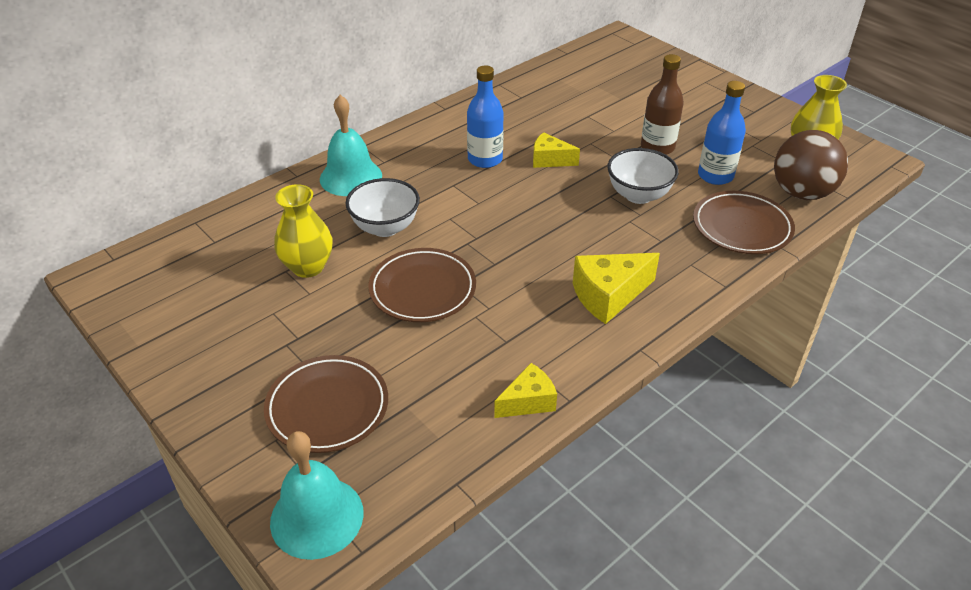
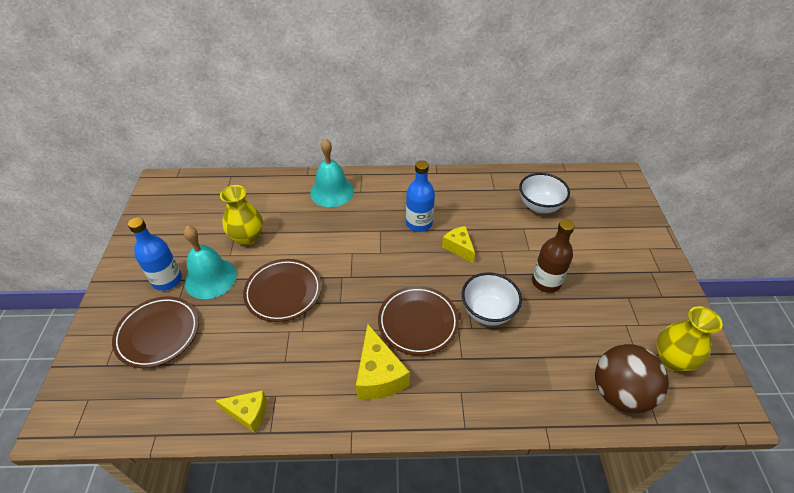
camera: 40 degrees right, 5 degrees up
turquoise bell [270,431,364,560] -> turquoise bell moved to [183,226,237,299]
white bowl [345,178,420,237] -> white bowl moved to [519,173,570,213]
yellow cheese [573,253,660,324] -> yellow cheese turned 120 degrees counterclockwise [356,324,410,400]
brown plate [693,191,795,254] -> brown plate moved to [378,286,459,355]
blue bottle [698,81,746,185] -> blue bottle moved to [128,217,182,291]

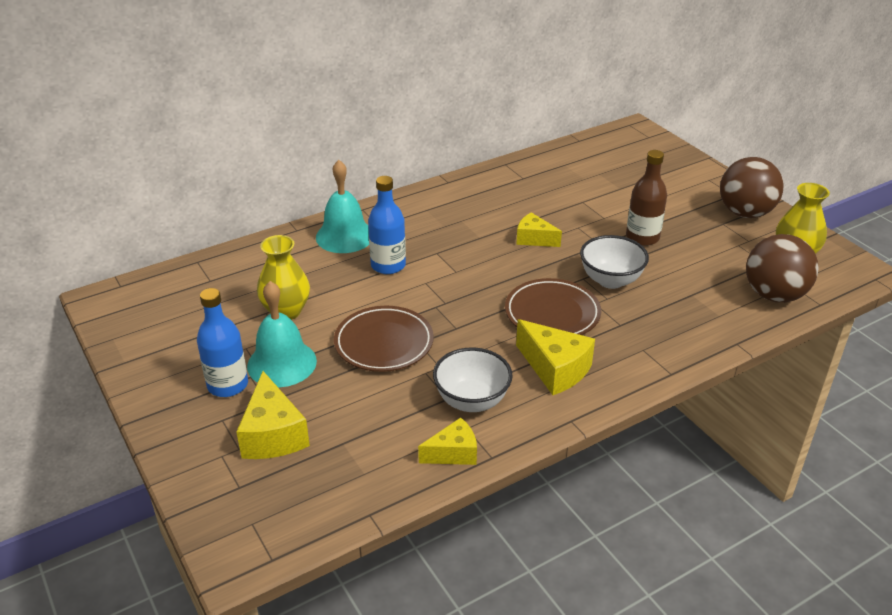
camera: 30 degrees left, 10 degrees down
brown plate [112,296,199,368] -> yellow cheese [236,371,310,459]
blue bottle [406,160,435,232] -> blue bottle moved to [368,176,406,274]
white bowl [519,173,570,213] -> white bowl moved to [433,347,513,412]
none -> brown ball [720,157,784,218]

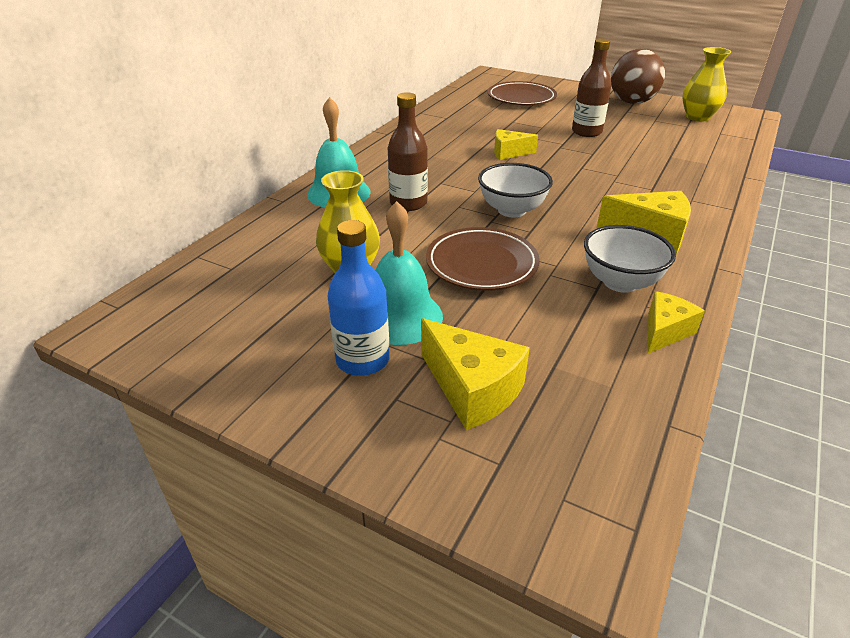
camera: 30 degrees left, 0 degrees up
blue bottle [368,176,406,274] -> brown bottle [388,92,428,211]
brown plate [505,278,601,335] -> brown plate moved to [488,81,557,105]
white bowl [580,235,649,289] -> white bowl moved to [478,163,553,218]
brown ball [746,234,819,303] -> none

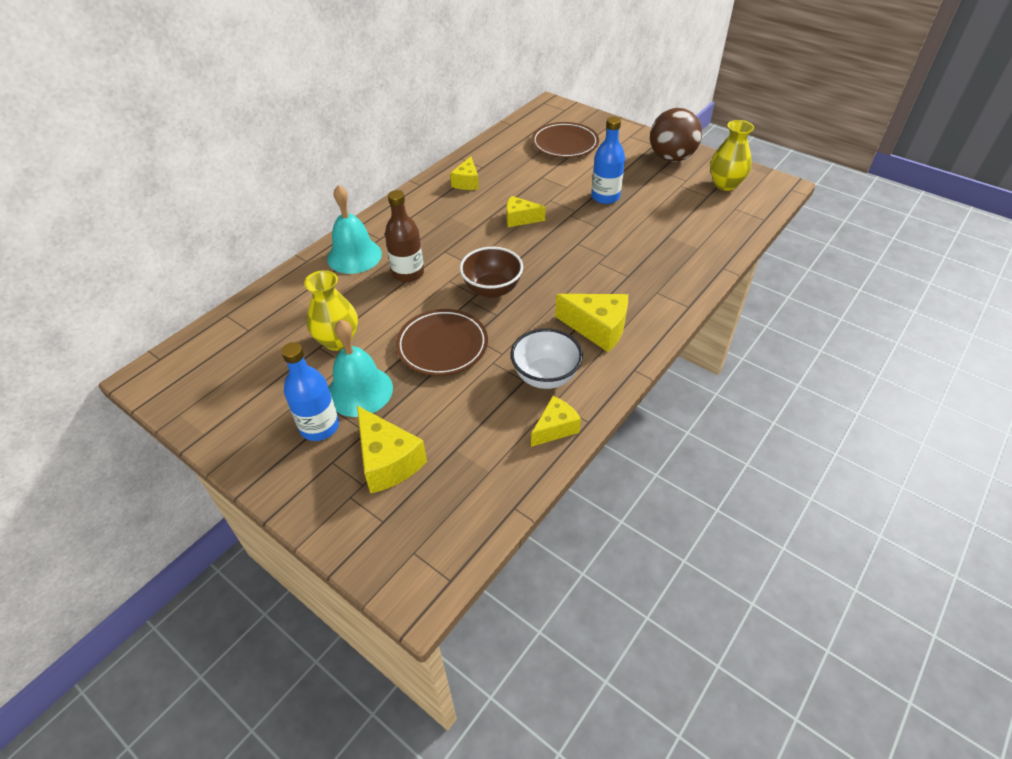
camera: 10 degrees right, 10 degrees up
white bowl [478,163,553,218] -> brown bowl [460,247,523,298]
brown bottle [572,38,611,137] -> blue bottle [591,117,625,204]
none -> yellow cheese [450,156,479,190]

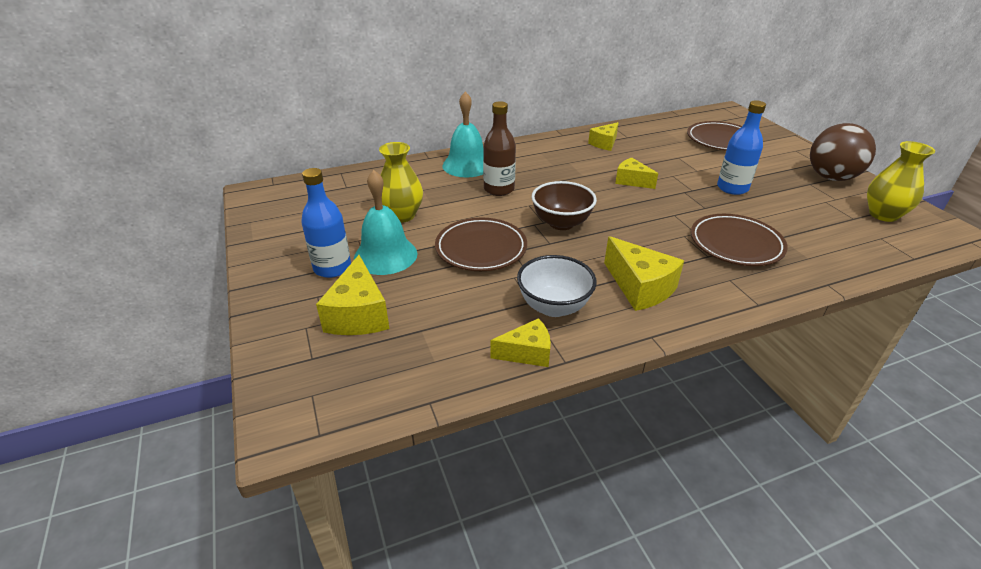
camera: 30 degrees right, 10 degrees down
none -> brown plate [691,214,788,266]

